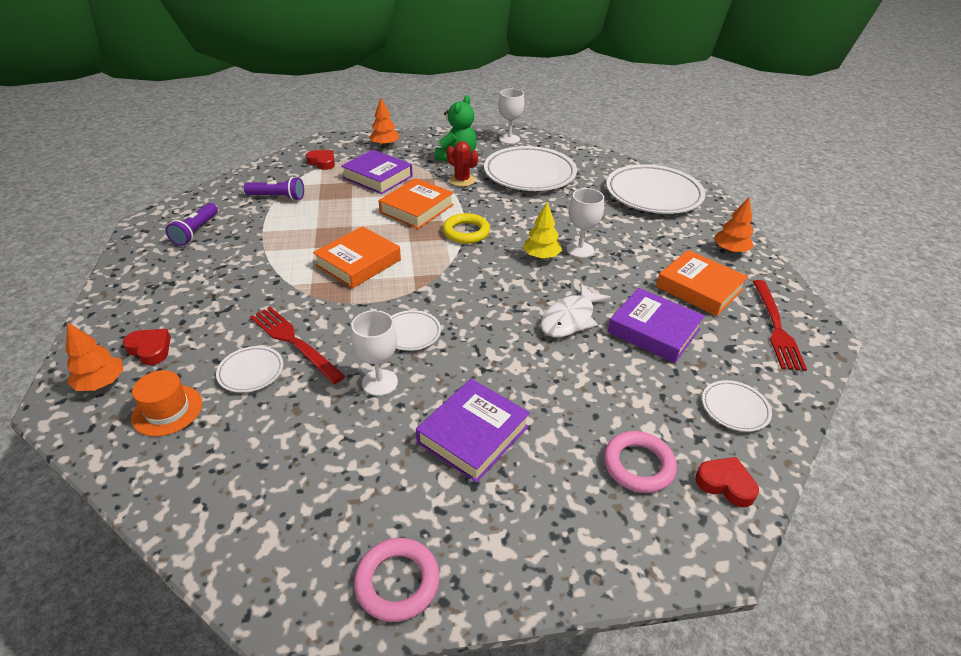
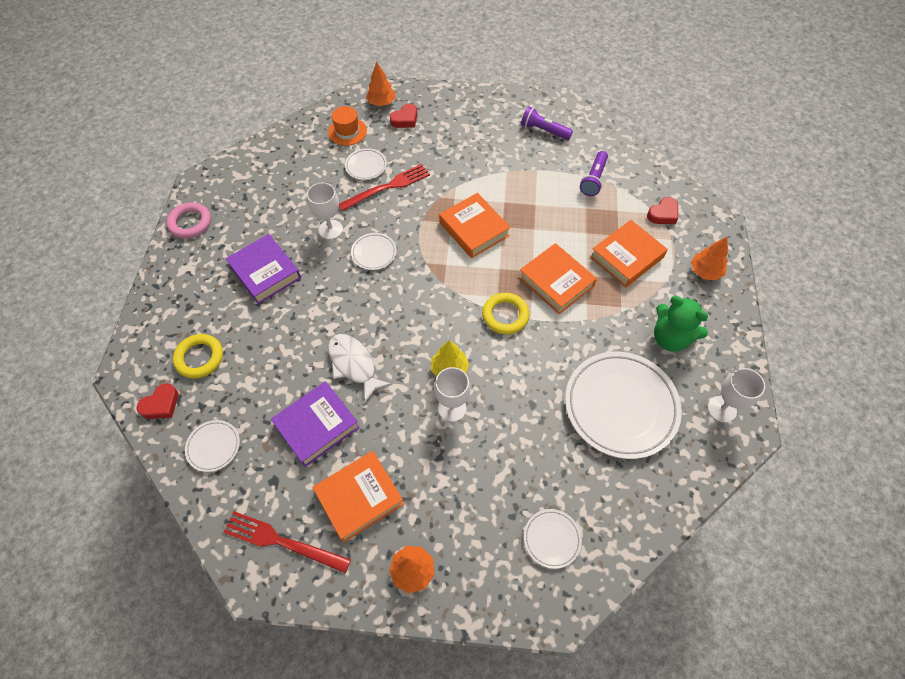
camera: 105 degrees right, 20 degrees up
purple book [341,150,413,194] -> orange book [590,220,668,287]
red cactus [447,141,478,187] -> none
pink ring [604,431,677,493] -> yellow ring [173,334,223,379]
white plate [606,164,706,214] -> white plate [524,509,582,569], size x0.46

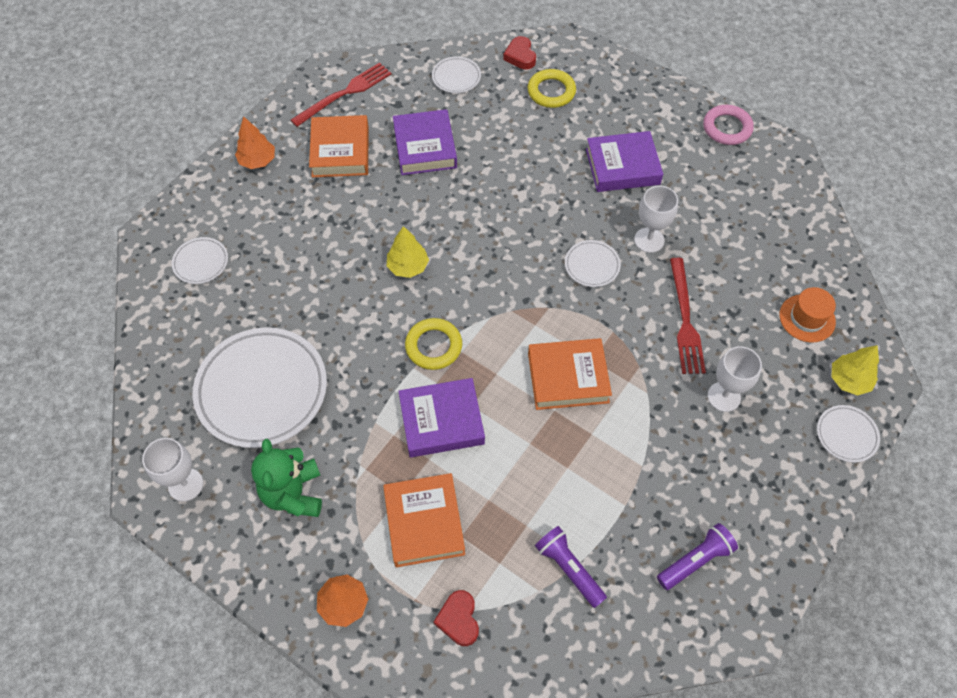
camera: 120 degrees right, 0 degrees up
white fish [328,334,392,402] -> none
white plate [345,148,387,180] -> white plate moved to [817,405,880,463]
orange tree [366,62,396,106] -> yellow tree [831,345,879,396]
red heart [390,104,417,128] -> none
white goblet [434,367,471,422] -> white goblet moved to [708,346,762,412]
orange book [519,243,597,314] -> purple book [399,378,485,457]
green teddy bear [654,296,708,352] -> green teddy bear turned 75 degrees counterclockwise [251,439,322,517]

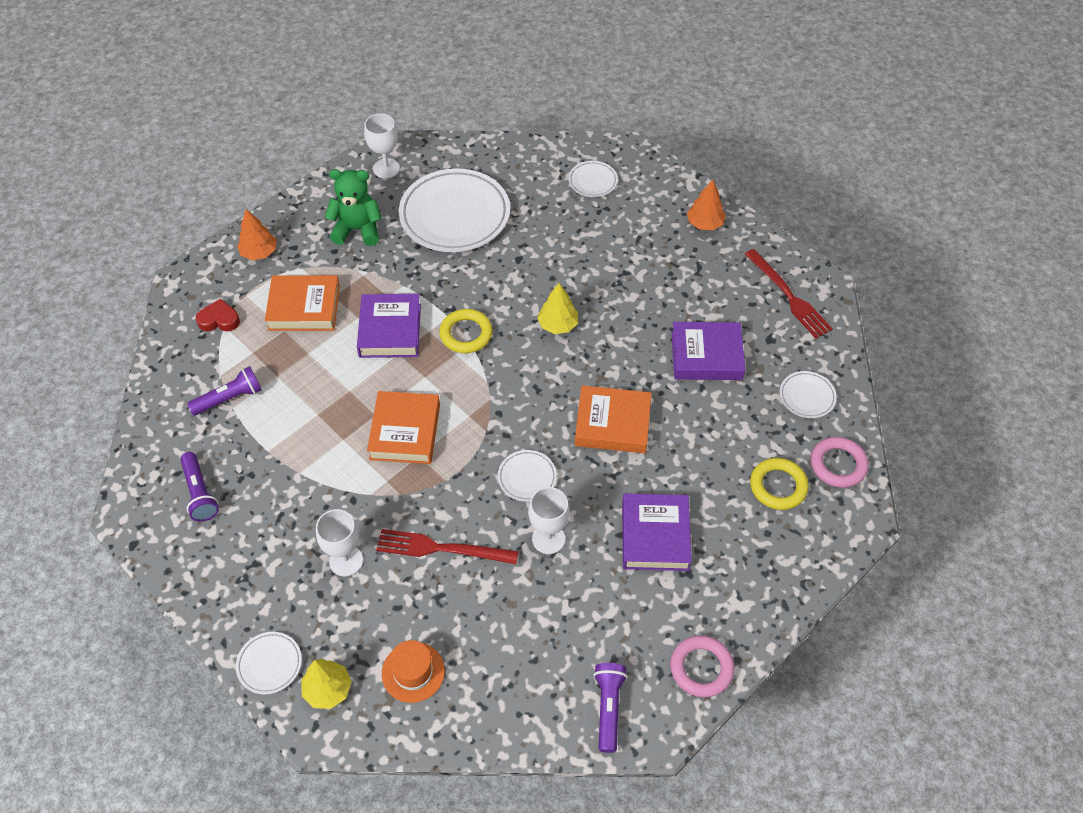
camera: 100 degrees right, 5 degrees down
orange book [309,115,368,177] -> orange book moved to [575,386,651,453]
red heart [503,36,536,70] -> pink ring [811,437,869,488]
none -> purple flashlight [594,663,627,753]

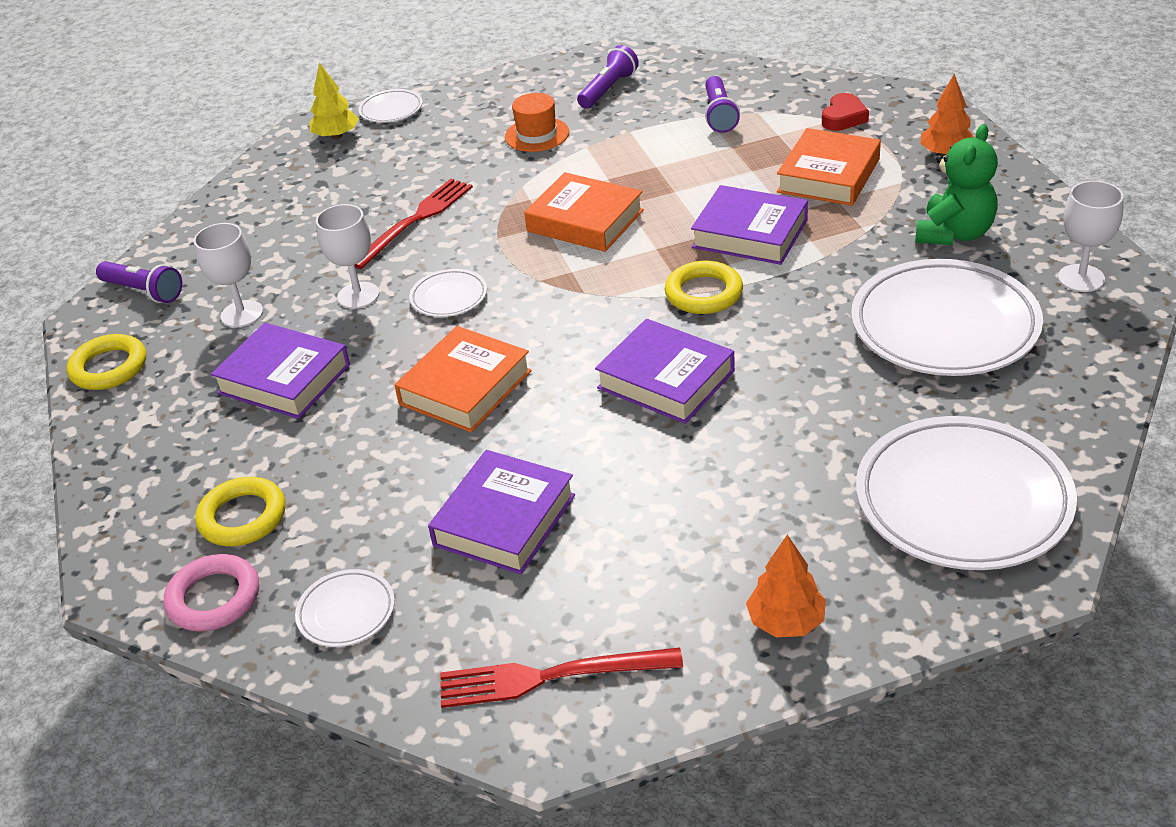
camera: 120 degrees right, 15 degrees down
purple flashlight [180,452,219,522] -> purple flashlight turned 120 degrees clockwise [577,45,639,109]
white goblet [316,509,363,576] -> white goblet moved to [194,223,263,327]
orange hat [382,640,445,703] -> orange hat moved to [505,93,569,152]
yellow tree [537,283,578,334] -> purple book [595,319,735,424]
white plate [568,161,618,197] -> white plate [856,416,1077,570], size x2.20
pink ring [670,635,734,697] -> yellow ring [66,334,146,390]

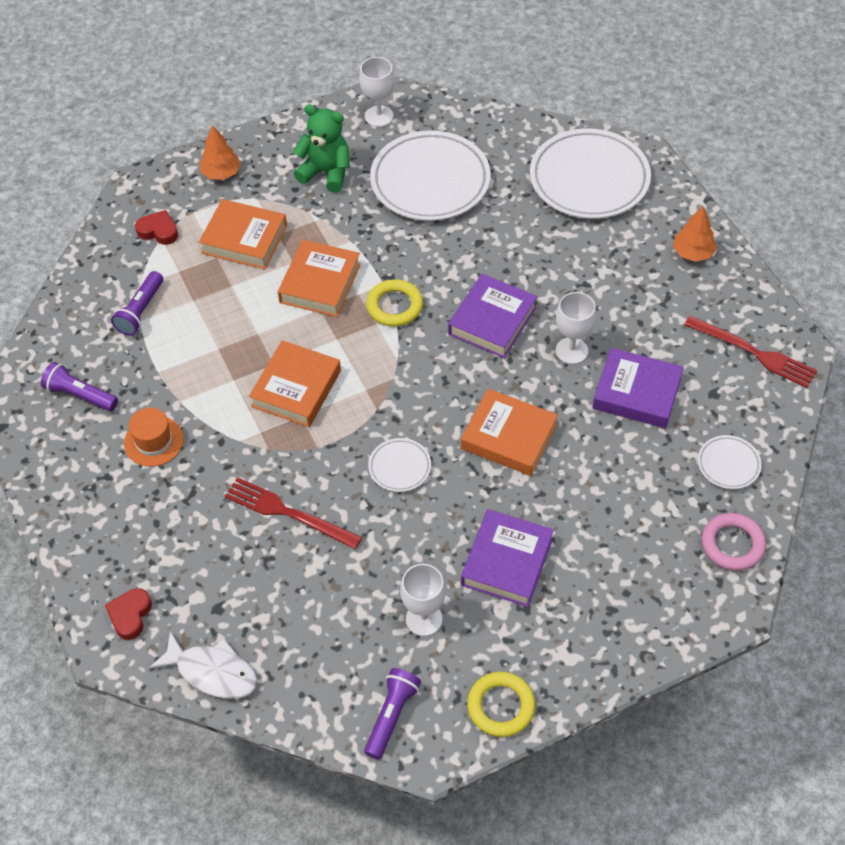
camera: 100 degrees left, 15 degrees up
yellow ring [195,477,285,546] -> none
yellow tree [309,62,359,139] -> red heart [105,588,152,640]
white goblet [316,204,379,309] -> white goblet moved to [556,292,596,364]
white plate [358,89,423,123] -> none
red fork [440,647,683,708] -> red fork turned 45 degrees counterclockwise [684,315,817,388]
purple book [691,185,808,265] -> orange book [278,240,361,317]
purple flashlight [705,76,740,133] -> purple flashlight turned 120 degrees clockwise [111,271,163,336]
none -> white fish [149,631,258,699]

